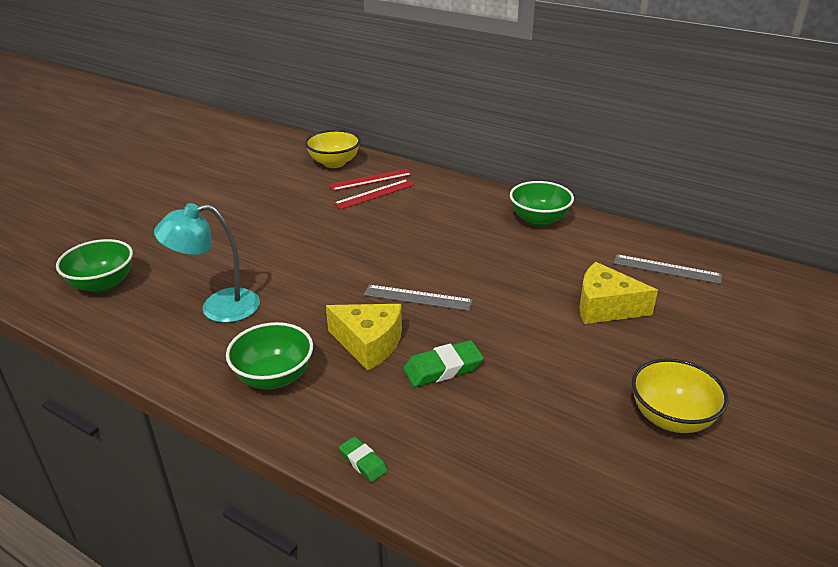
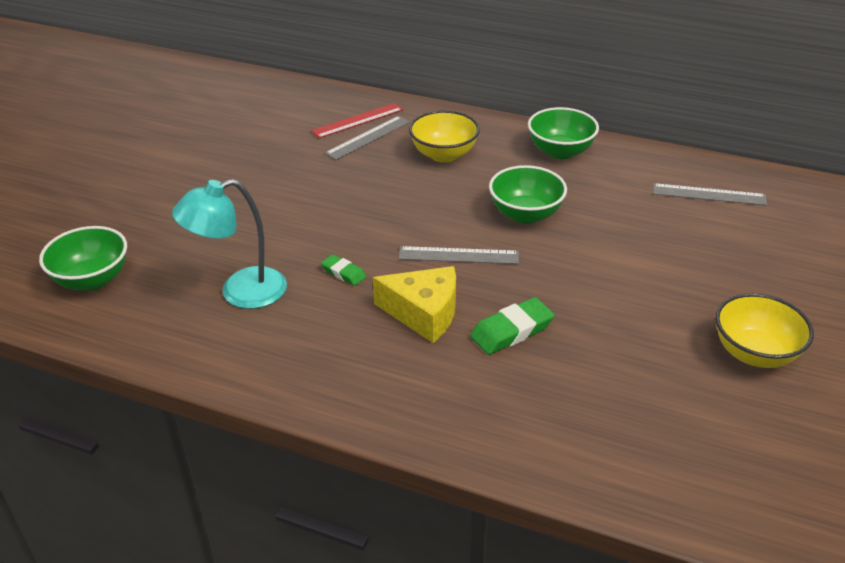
camera: 10 degrees left, 5 degrees up
green bowl [226,322,313,389] -> green bowl moved to [489,165,567,224]
yellow bowl [305,130,361,168] -> yellow bowl moved to [409,110,480,162]
red ruler [333,179,415,209] -> grey ruler [325,116,410,160]
green eraser [339,437,388,482] -> green eraser moved to [321,254,366,286]
yellow cheese [579,262,658,324] -> none

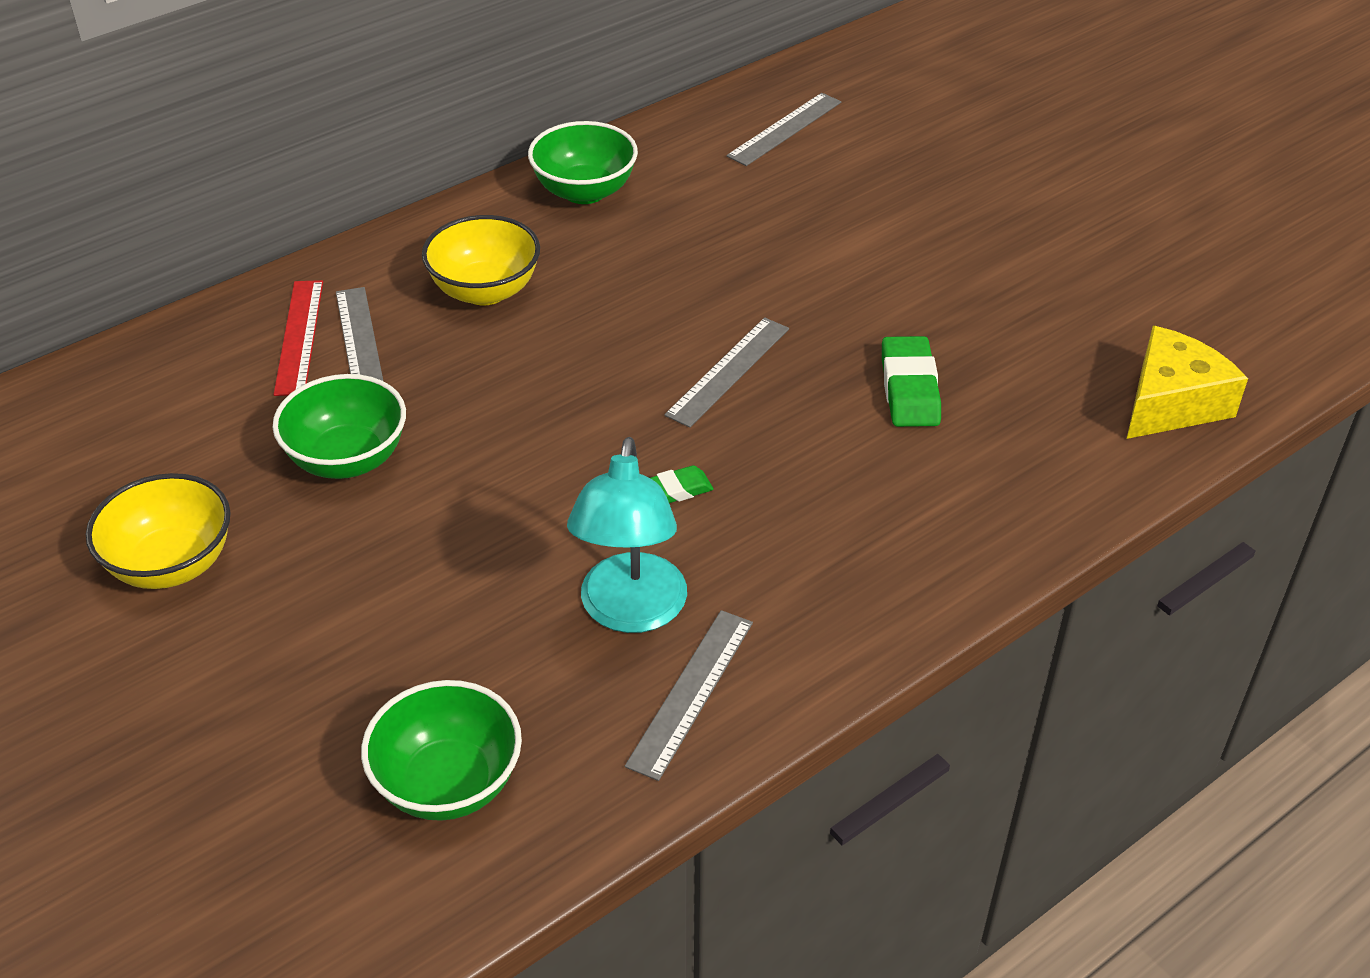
camera: 60 degrees left, 5 degrees up
yellow cheese [373,266,456,343] -> yellow cheese moved to [1127,326,1248,439]
green bowl [489,165,567,224] -> green bowl moved to [272,374,406,479]
yellow bowl [716,293,814,368] -> yellow bowl moved to [86,473,231,589]
none -> grey ruler [625,610,753,781]

